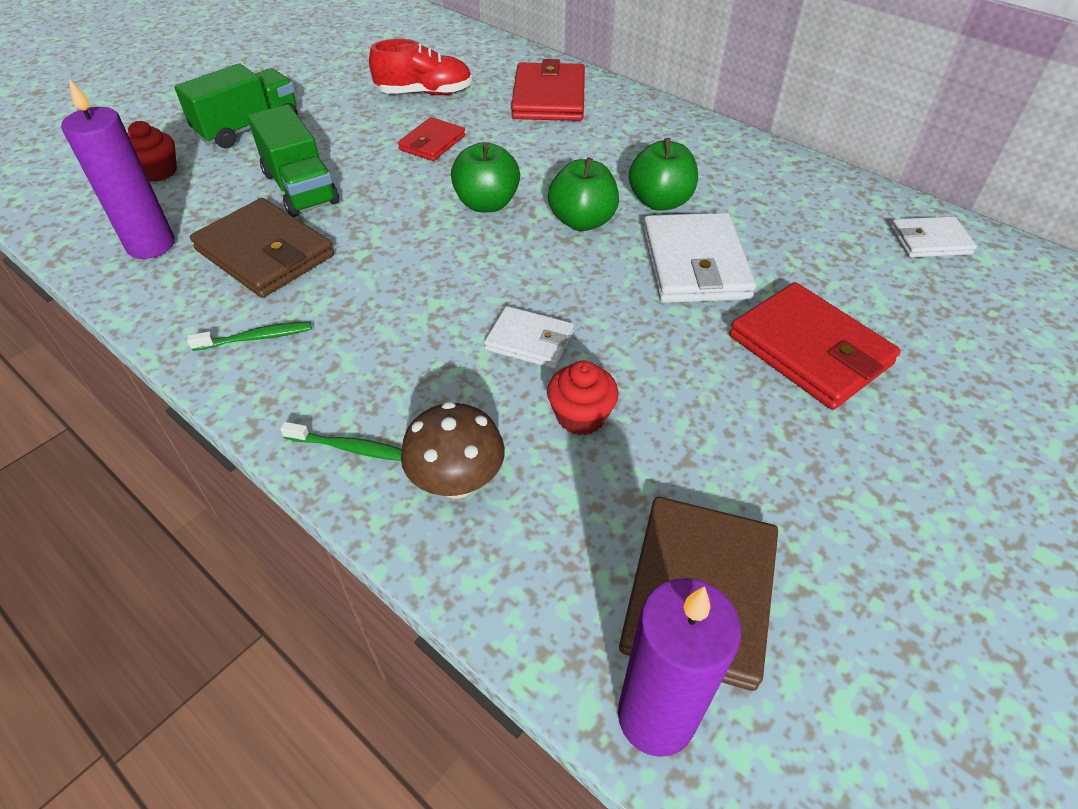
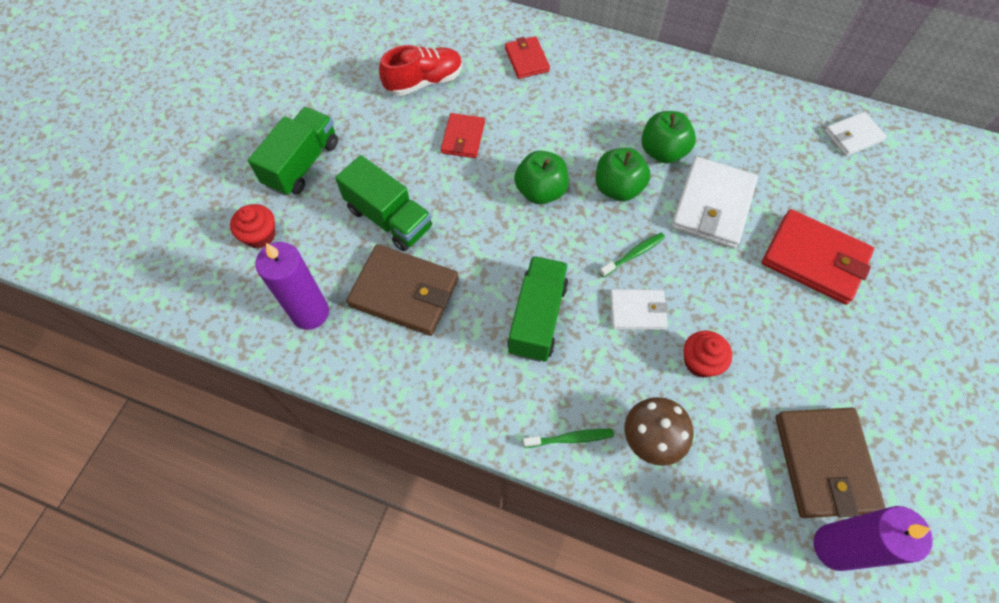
camera: 20 degrees left, 15 degrees up
green toothbrush [187,322,312,351] -> green toothbrush moved to [599,232,665,277]
red wallet [511,59,585,121] -> red wallet [505,36,550,79], size x0.58
white wallet [643,213,756,303] -> white wallet turned 45 degrees clockwise [671,157,758,249]
none -> green truck [507,256,568,362]

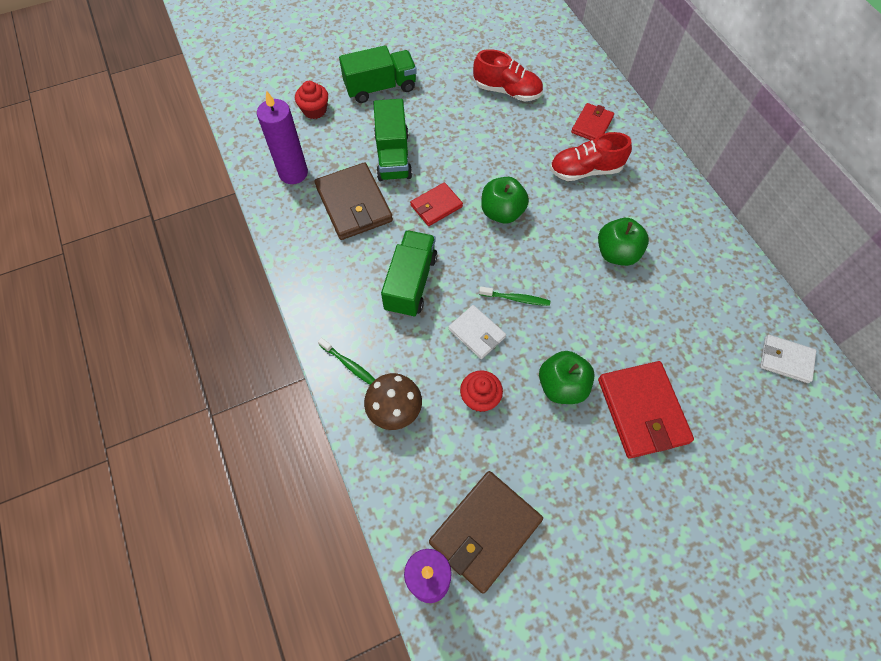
camera: 45 degrees right, 0 degrees up
red wallet [441,113,485,158] -> red wallet moved to [410,182,463,226]
green truck [507,256,568,362] -> green truck turned 45 degrees counterclockwise [381,230,437,317]
green apple [595,148,651,201] -> green apple moved to [539,351,595,404]
white wallet [671,157,758,249] -> none
none -> red shoe [550,132,632,181]

